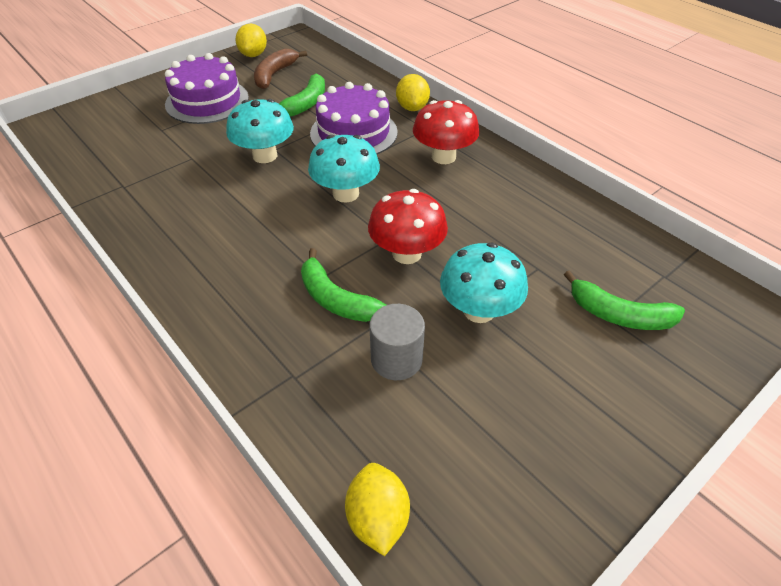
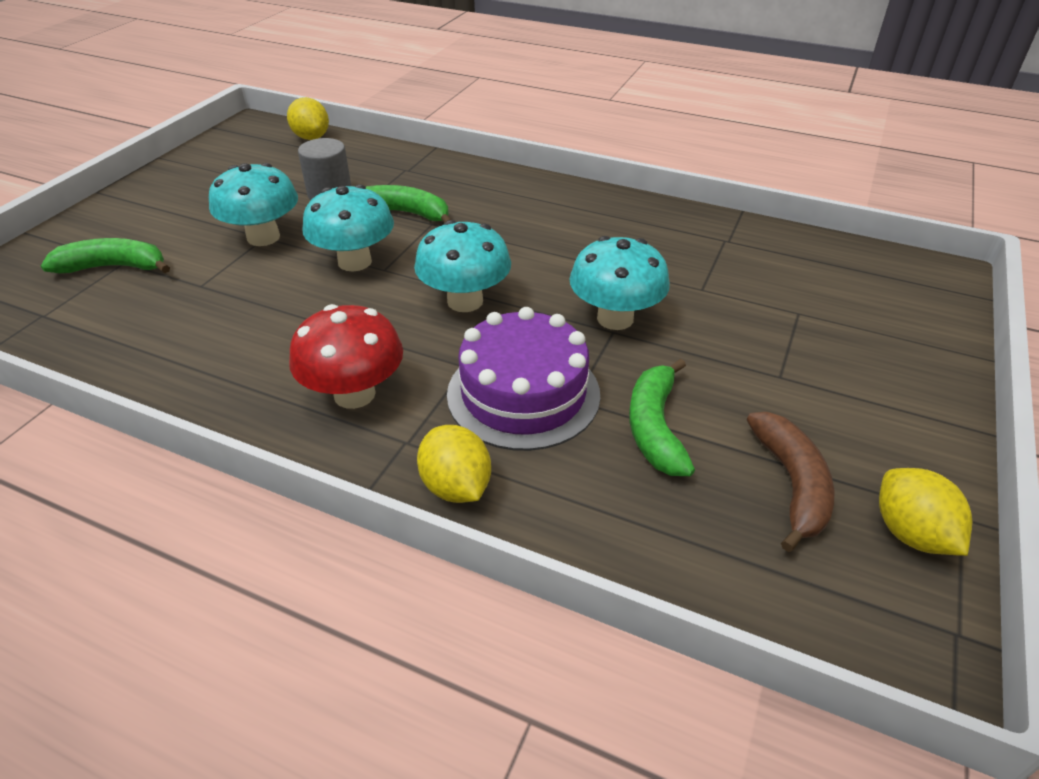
camera: 155 degrees right, 5 degrees down
purple cake [165,53,249,124] -> none
red mushroom [368,189,448,264] -> turquoise mushroom [302,184,394,271]

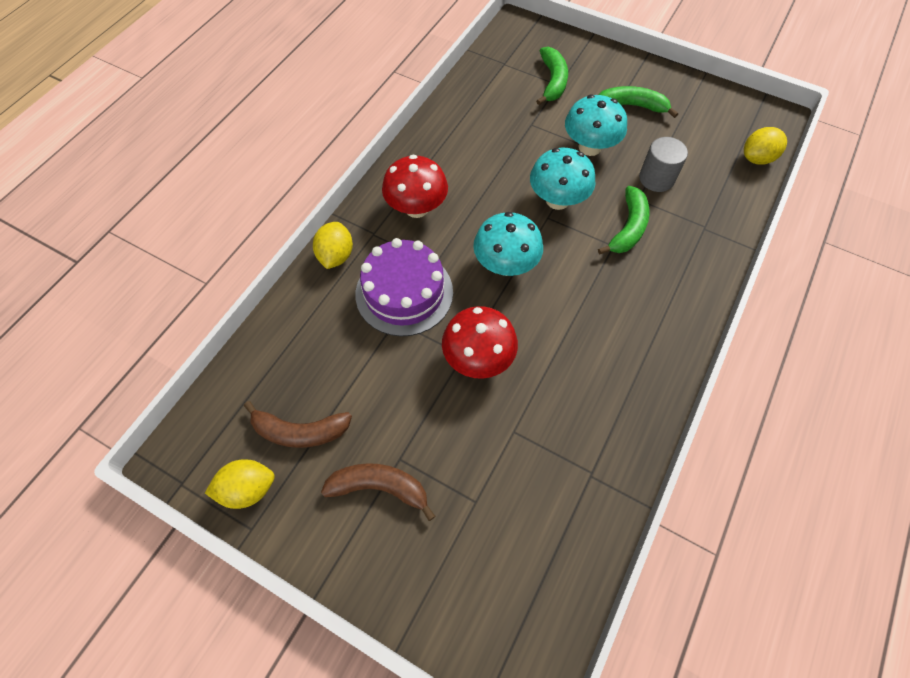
camera: 95 degrees right, 20 degrees up
yellow lemon [417,425,491,503] -> yellow lemon turned 60 degrees counterclockwise [313,222,353,269]
turquoise mushroom [570,236,670,330] -> red mushroom [442,306,518,379]
green banana [629,358,695,476] -> green banana moved to [598,86,678,118]
none -> brown banana [321,463,435,521]

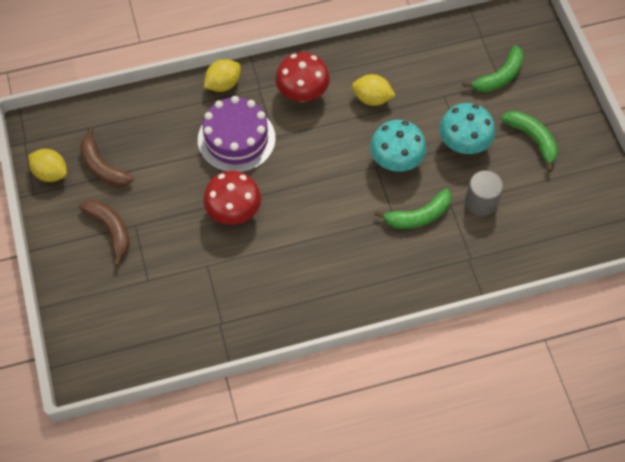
camera: 45 degrees right, 0 degrees up
turquoise mushroom [473,212,543,276] -> none
yellow lemon [744,127,787,165] -> yellow lemon moved to [352,74,396,106]

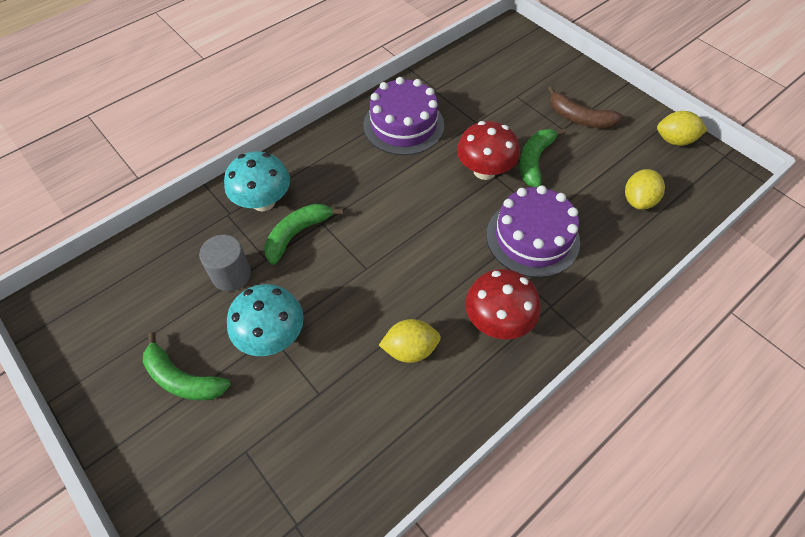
camera: 155 degrees right, 5 degrees down
brown banana [80,127,134,187] -> none
yellow lemon [204,59,241,92] -> yellow lemon moved to [625,169,665,210]
turquoise mushroom [370,120,427,172] -> turquoise mushroom moved to [224,151,290,211]
green banana [463,45,524,93] -> green banana moved to [520,128,566,187]
none -> purple cake [363,77,444,155]

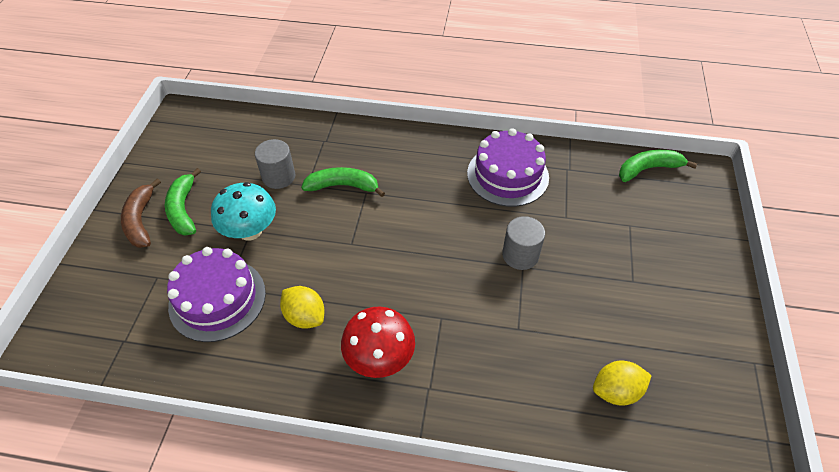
camera: 50 degrees right, 5 degrees down
turquoise mushroom [224,151,290,211] -> none
red mushroom [457,121,520,180] -> grey cylinder [502,216,545,270]
purple cake [487,185,580,278] -> purple cake moved to [167,247,266,342]
green banana [520,128,566,187] -> green banana moved to [619,150,697,182]
brown banana [548,86,623,128] -> brown banana moved to [121,178,161,248]
yellow lemon [657,111,707,146] -> none

